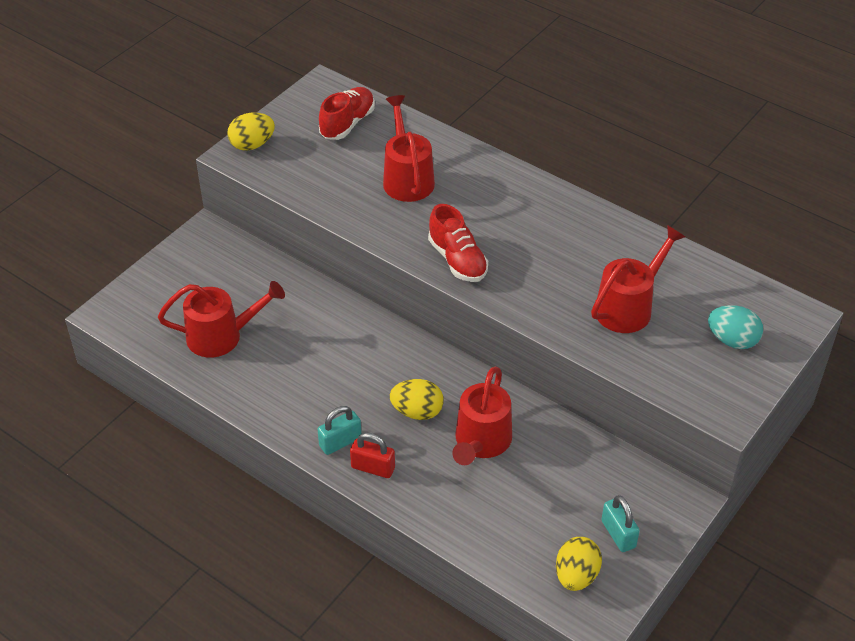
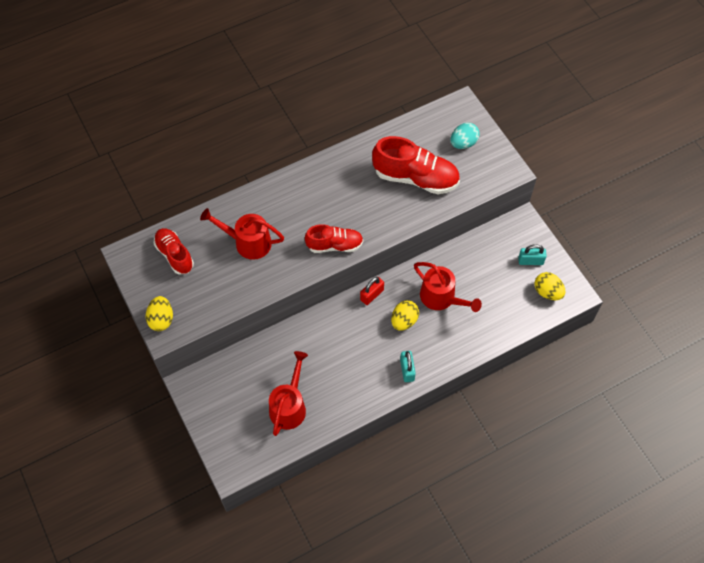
camera: 65 degrees left, 15 degrees up
red padlock [350,432,395,478] -> red padlock moved to [360,277,384,305]
red watering can [591,225,685,333] -> red shoe [372,136,460,194]

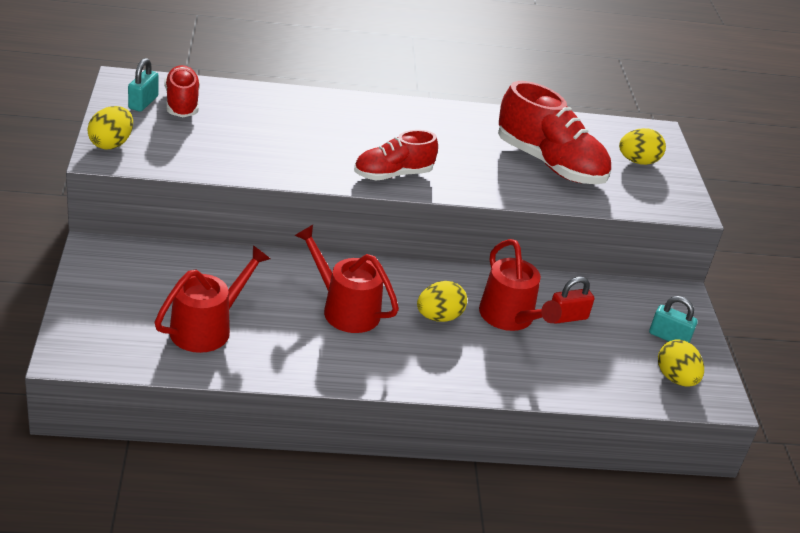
camera: 20 degrees right, 25 degrees down
red watering can [200,208,284,260] -> red watering can moved to [294,225,399,333]
red shoe [305,224,363,253] -> red shoe turned 135 degrees clockwise [354,130,438,180]
red padlock [360,277,384,305] -> red padlock moved to [552,277,594,324]
turquoise padlock [400,351,416,382] -> turquoise padlock moved to [128,58,159,112]
turquoise egg [451,123,480,149] -> yellow egg [619,128,666,165]

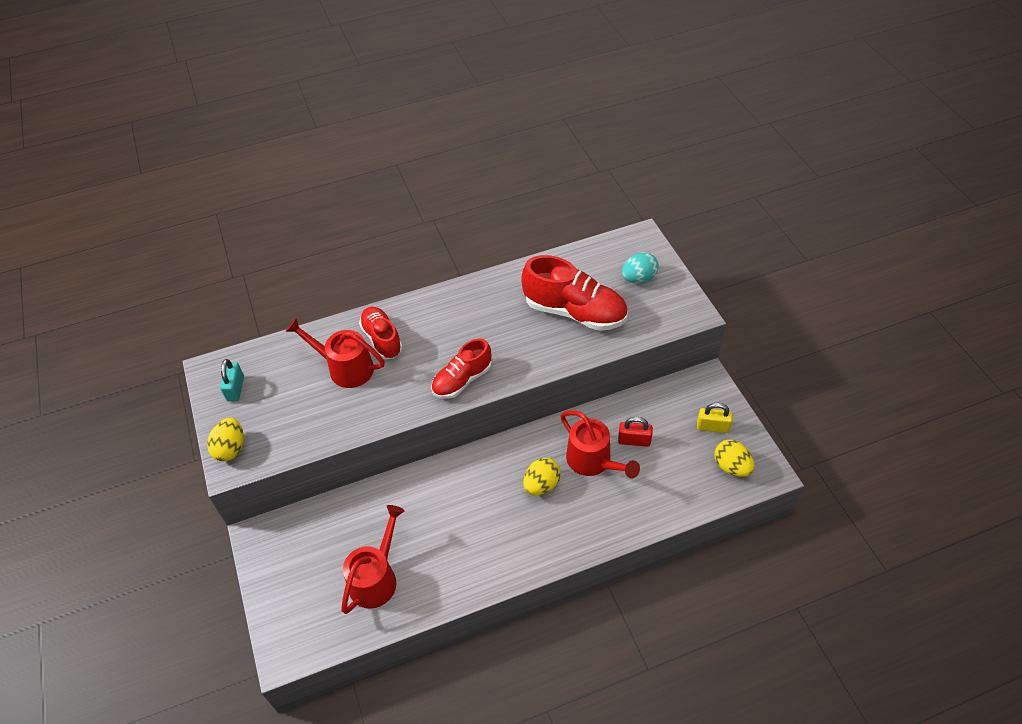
camera: 10 degrees left, 15 degrees up
red shoe [164,65,200,117] -> red shoe moved to [359,307,403,359]
red watering can [294,225,399,333] -> red watering can moved to [285,318,385,388]
red padlock [552,277,594,324] -> red padlock turned 45 degrees clockwise [618,417,653,447]
yellow egg [619,128,666,165] -> turquoise egg [622,252,659,283]
turquoise padlock [649,296,698,343] -> yellow padlock [697,403,733,433]

